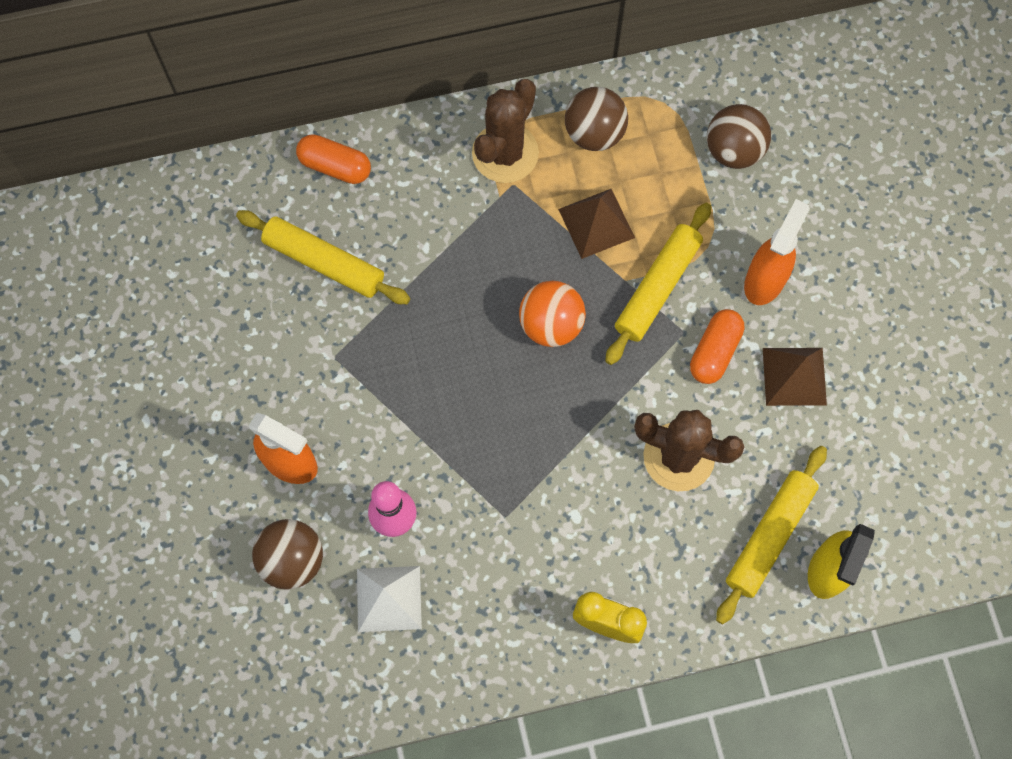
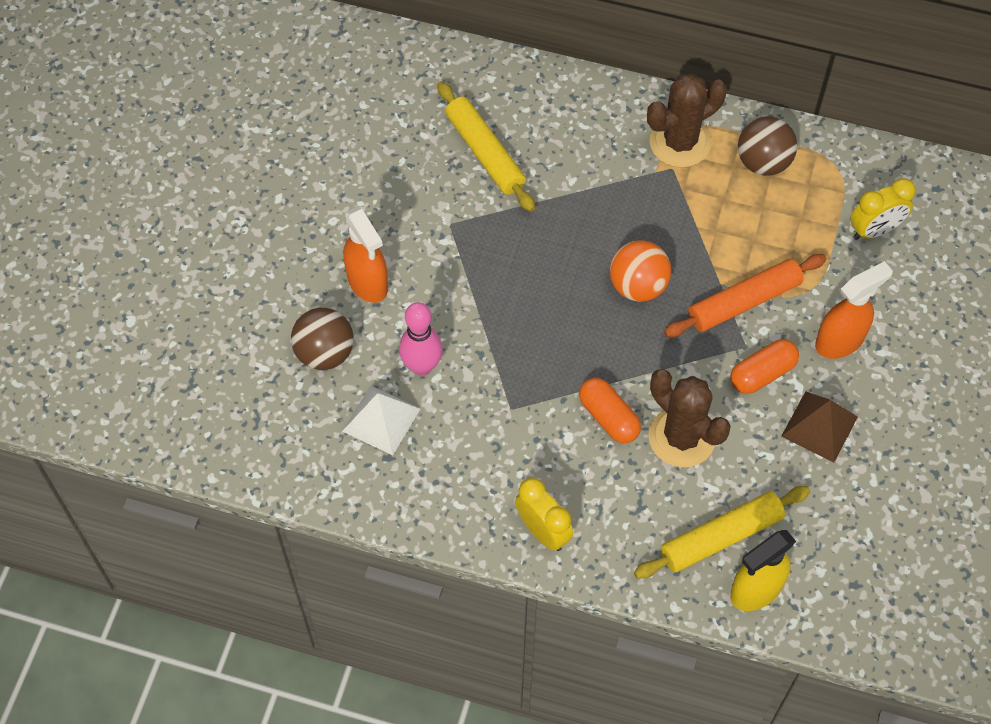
camera: 30 degrees right, 10 degrees down
orange capsule [296,134,371,184] -> orange capsule moved to [579,378,641,443]
brown pyramid [558,189,635,259] -> none
yellow rolling pin [605,203,711,365] -> orange rolling pin [664,254,826,337]
brown ball [707,104,771,169] -> yellow clock [850,178,916,240]

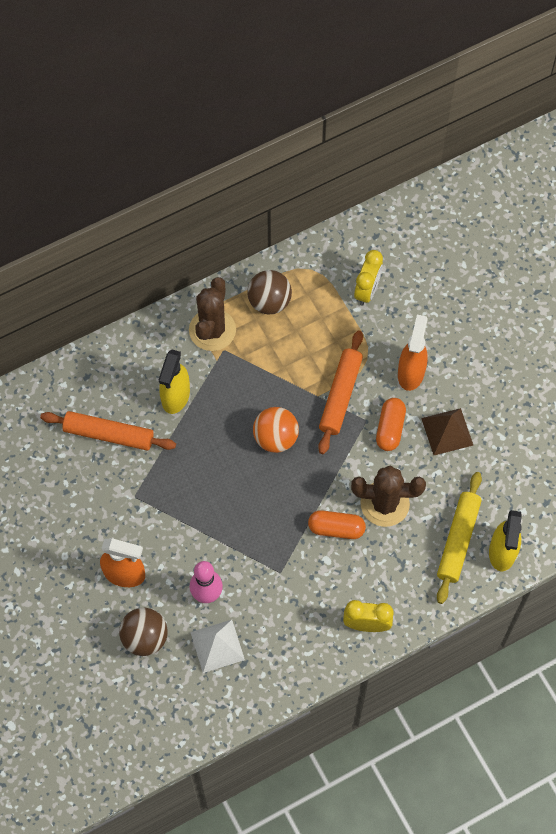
camera: 45 degrees left, 5 degrees up
yellow rolling pin [437,81,535,212] -> orange rolling pin [40,411,176,450]
none -> yellow spray bottle [159,349,190,414]

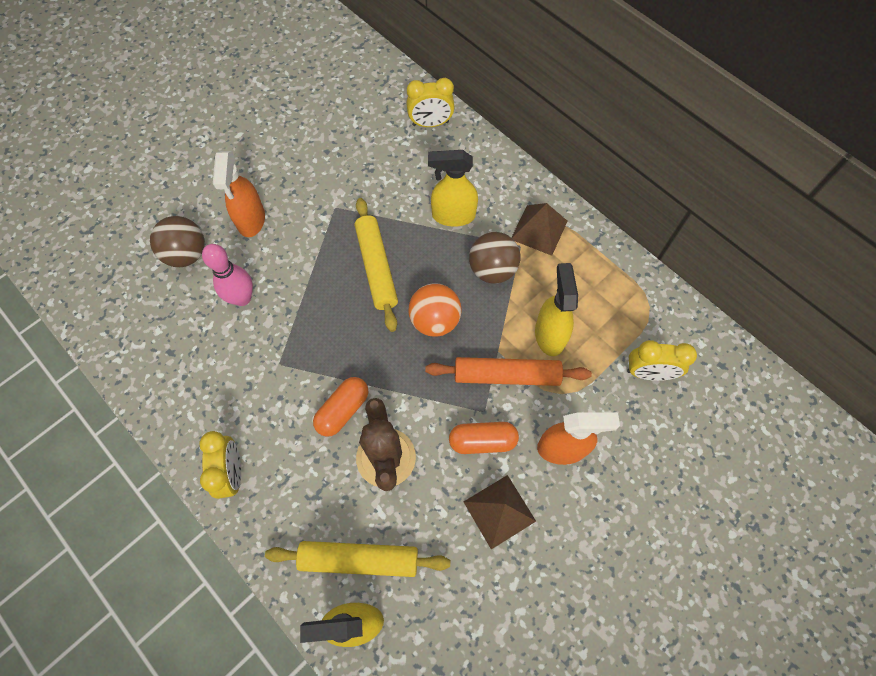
camera: 75 degrees right, 0 degrees up
orange rolling pin [40,411,176,450] -> none
brown cactus [189,277,236,351] -> brown pyramid [511,203,568,256]
white pyramid [190,620,245,673] -> none
brown ball [247,270,292,314] -> brown ball moved to [469,232,520,284]
orange capsule [308,510,366,539] -> orange capsule turned 45 degrees clockwise [313,377,368,437]
none -> yellow rolling pin [355,198,398,332]
none -> yellow clock [406,78,455,127]
none -> yellow spray bottle [535,263,578,356]

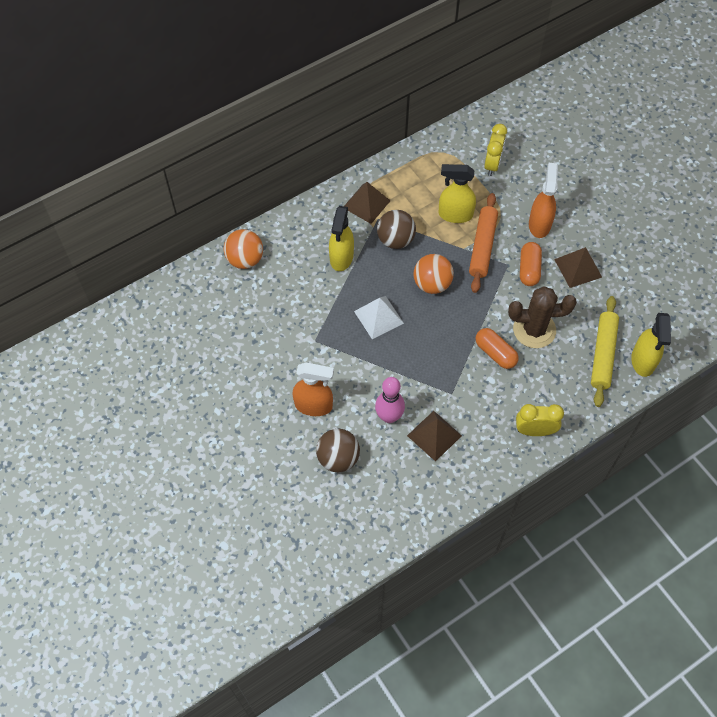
camera: 80 degrees left, 5 degrees down
yellow rolling pin [355,198,398,332] -> white pyramid [354,296,404,339]
yellow clock [406,78,455,127] -> orange ball [224,229,263,269]
none -> brown pyramid [407,411,462,462]

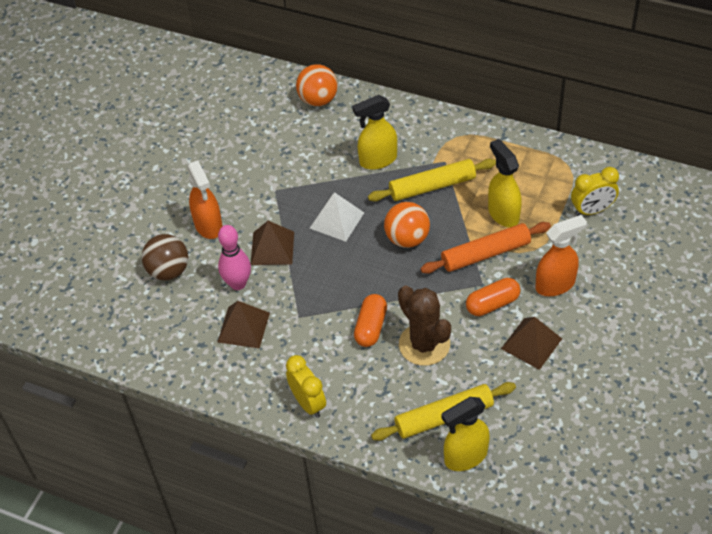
camera: 60 degrees right, 10 degrees down
brown pyramid [344,182,391,224] -> brown pyramid moved to [251,221,294,265]
brown ball [377,210,416,249] -> yellow rolling pin [368,159,496,202]

